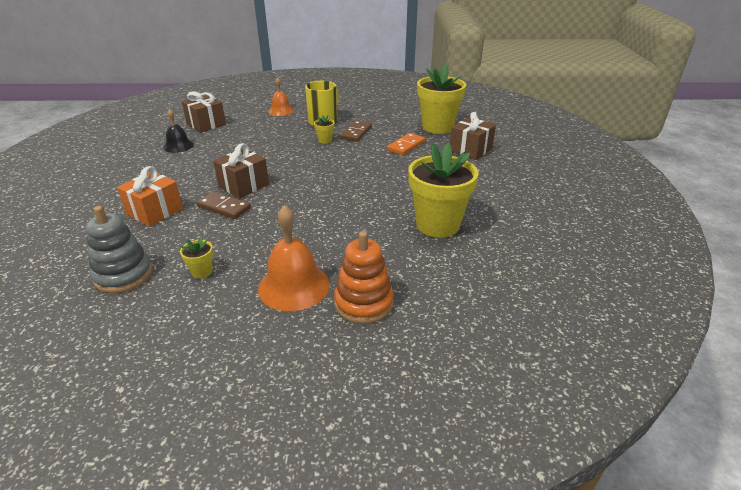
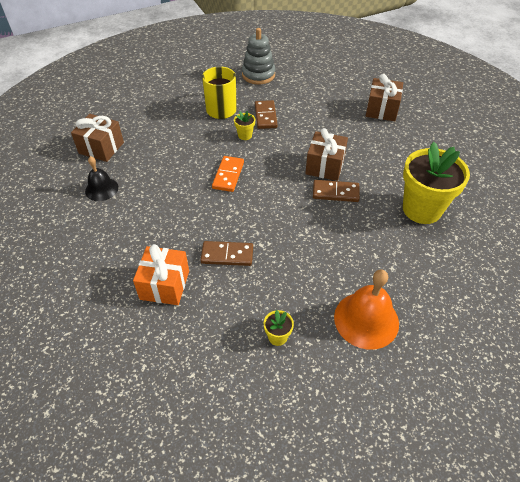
camera: 25 degrees left, 15 degrees up
grey stacking toy [86,206,153,293] -> grey stacking toy moved to [242,28,275,85]
brown gift [213,143,269,198] -> brown gift moved to [305,128,348,181]
orange bell [268,77,294,116] -> none
orange stacking toy [334,231,394,324] -> none
orange domino [387,133,425,155] -> orange domino moved to [212,156,244,192]
yellow flower pot [417,64,466,134] -> none
none -> brown domino [313,180,360,202]

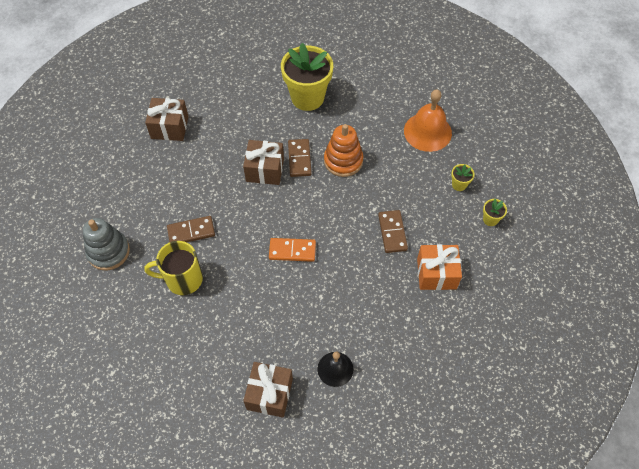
camera: 100 degrees left, 10 degrees up
yellow flower pot [234,111,255,140] -> yellow flower pot moved to [483,199,507,226]
none -> orange stacking toy [324,124,363,177]

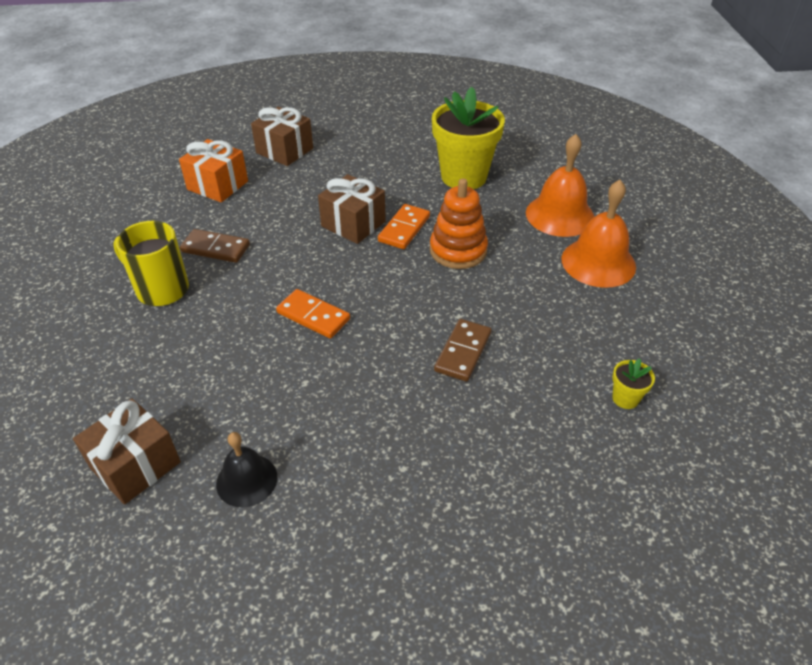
camera: 30 degrees right, 15 degrees down
grey stacking toy [83,218,130,271] -> none
brown domino [288,139,312,177] -> orange domino [378,204,430,249]
orange gift [417,244,462,290] -> orange gift moved to [179,139,248,203]
yellow flower pot [451,164,475,191] -> none
none -> orange bell [526,134,594,237]

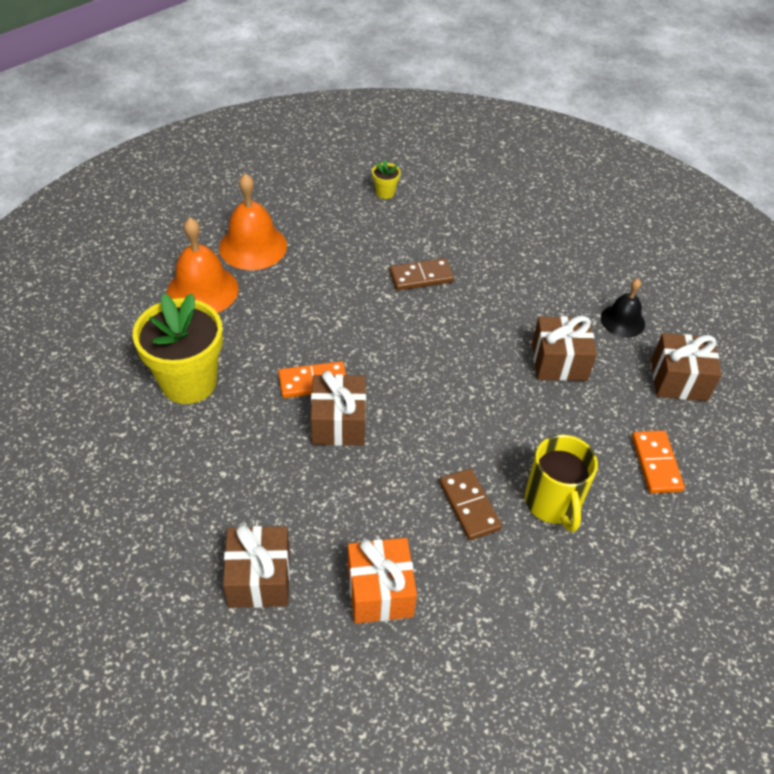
camera: 130 degrees left, 5 degrees up
orange domino [276,289,350,338] -> orange domino moved to [632,430,685,493]
orange stacking toy [430,178,488,269] -> none
none -> brown gift [532,316,597,381]

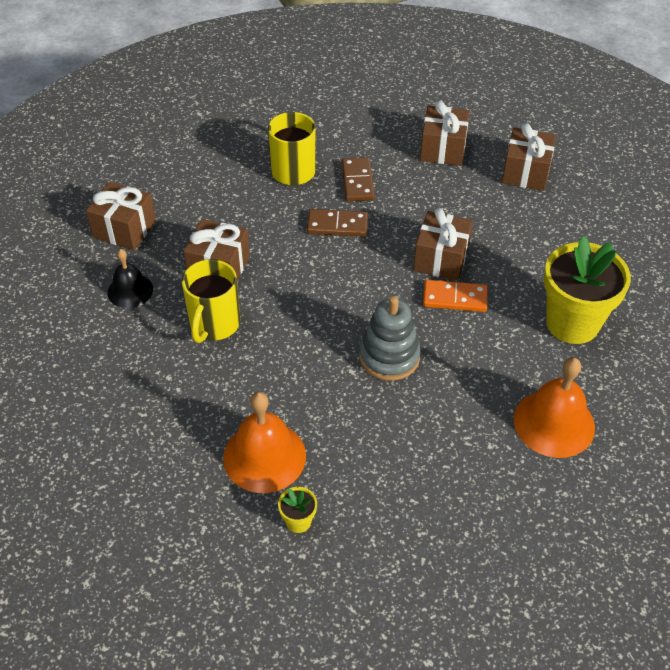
camera: 160 degrees left, 0 degrees up
orange bell [219,173,287,270] -> orange bell moved to [223,392,306,493]
orange gift [348,538,417,624] -> brown gift [420,101,469,166]
brown domino [390,258,454,291] -> brown domino moved to [307,209,368,237]
orange domino [632,430,685,493] -> none
none -> yellow mug [182,259,240,343]
none -> grey stacking toy [359,296,421,381]

